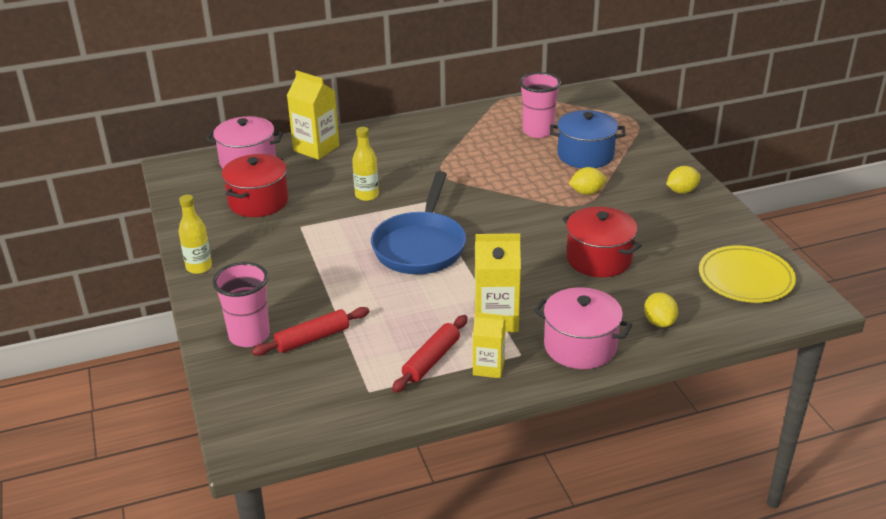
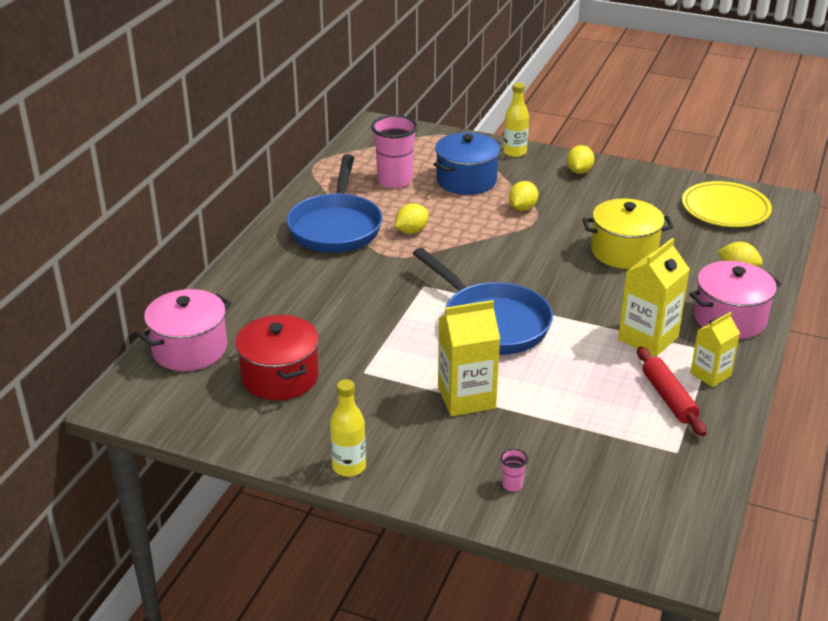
camera: 50 degrees left, 0 degrees up
pink cup [212,262,270,347] -> pink cup [501,449,528,491], size x0.42
red rolling pin [251,307,369,356] -> none
yellow carton [287,70,339,160] -> yellow carton moved to [438,300,500,416]
yellow bottle [352,127,379,201] -> yellow bottle moved to [504,83,529,157]
red pot [562,206,642,277] -> yellow pot [583,199,673,269]
none -> blue pan [286,154,383,253]
none -> yellow lemon [395,203,429,234]

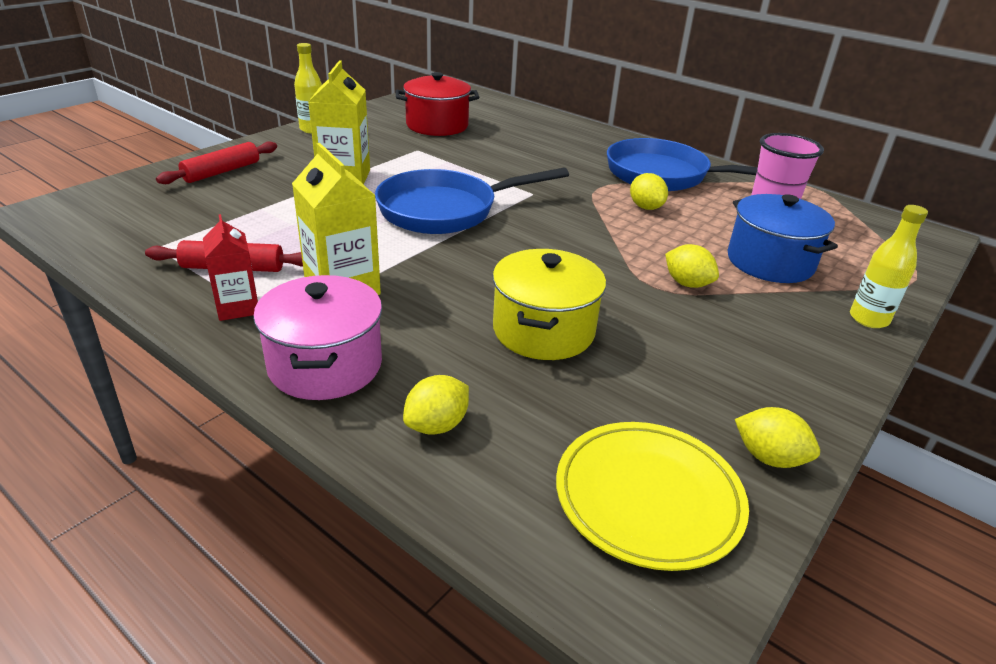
camera: 105 degrees right, 0 degrees up
pink pot [138,289,231,371] -> none
pink cup [501,449,528,491] -> red rolling pin [156,141,277,184]
yellow lemon [567,145,595,174] -> yellow lemon moved to [735,407,820,468]
yellow carton [690,312,740,387] -> red carton [203,214,258,321]

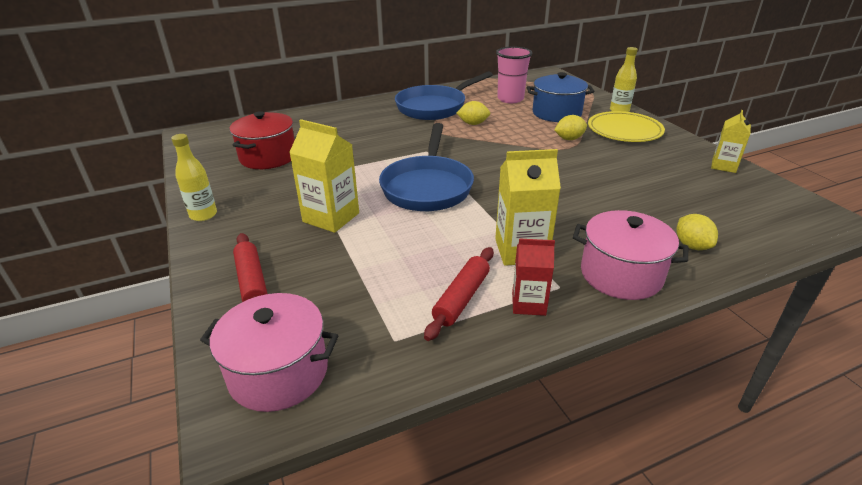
camera: 60 degrees left, 0 degrees up
yellow pot [492,249,606,360] -> none
yellow plate [556,422,749,571] -> yellow plate moved to [588,111,665,142]
yellow lemon [735,407,820,468] -> yellow carton [711,110,751,173]
none -> pink pot [200,293,339,412]

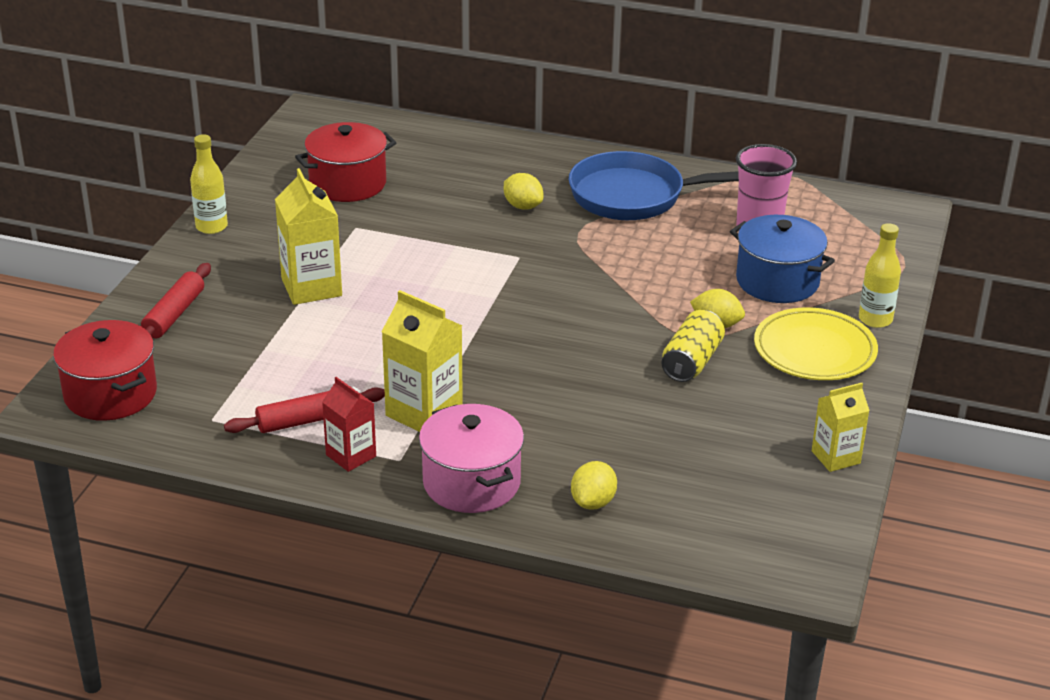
camera: 40 degrees right, 0 degrees up
pink pot [200,293,339,412] -> red pot [53,320,157,421]
blue pan [379,123,474,211] -> none
yellow lemon [457,101,490,125] -> yellow lemon moved to [504,173,543,210]
none -> yellow can [661,310,725,382]

